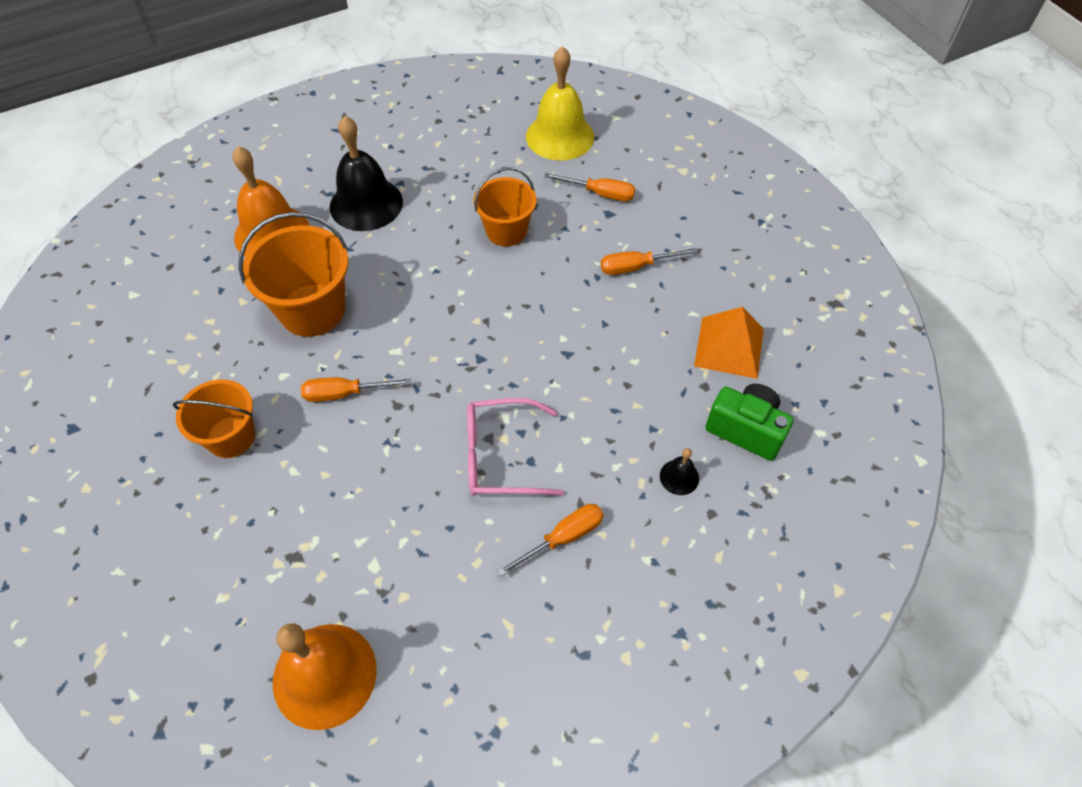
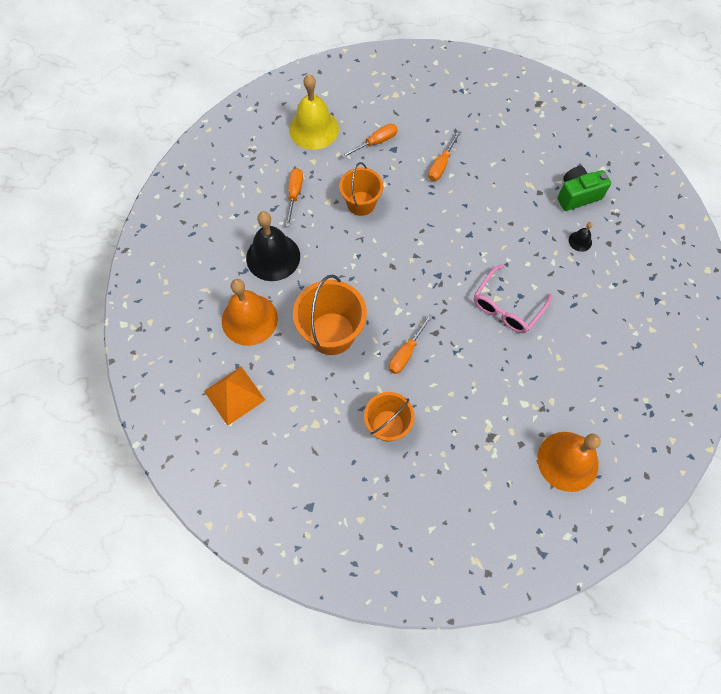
camera: 50 degrees left, 10 degrees up
orange screwdriver [497,504,604,577] -> orange screwdriver moved to [286,168,303,227]
orange pyramid [694,307,764,379] -> orange pyramid moved to [204,367,265,426]

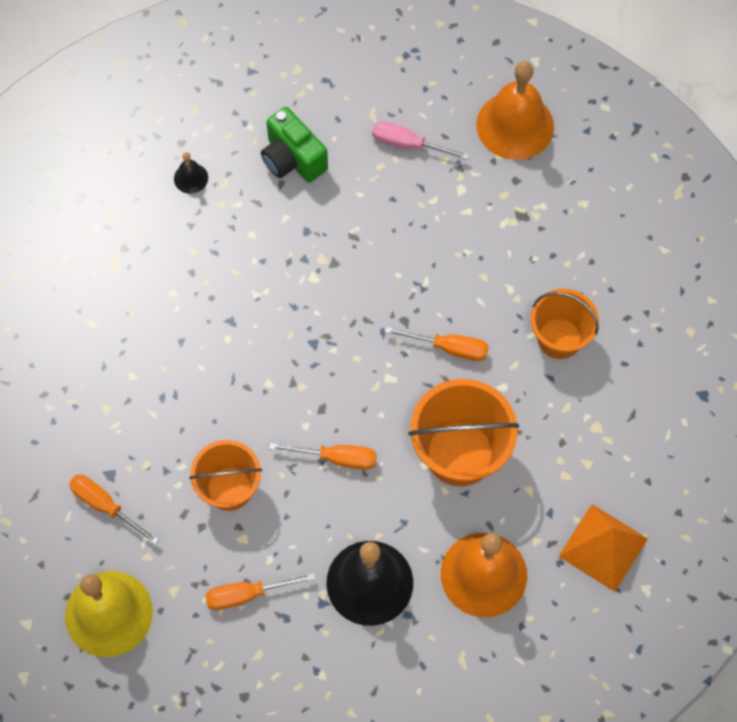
camera: 110 degrees left, 0 degrees up
orange screwdriver [428,131,461,181] -> orange screwdriver moved to [269,443,377,470]
pink glasses [474,264,552,333] -> none
green camera [557,166,611,211] -> green camera moved to [261,107,328,183]
none -> pink screwdriver [372,121,469,160]

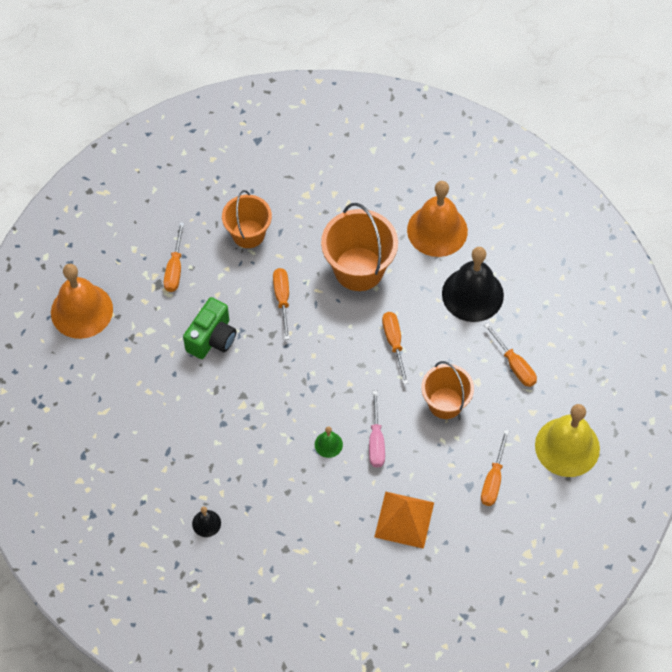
camera: 110 degrees left, 5 degrees down
green camera [261,107,328,183] -> green camera moved to [183,297,236,359]
pink screwdriver [372,121,469,160] -> pink screwdriver moved to [369,391,385,468]
orange pyramid [558,504,648,592] -> orange pyramid moved to [374,491,434,549]
none -> orange screwdriver [164,222,184,292]
none -> green bell [315,426,343,458]

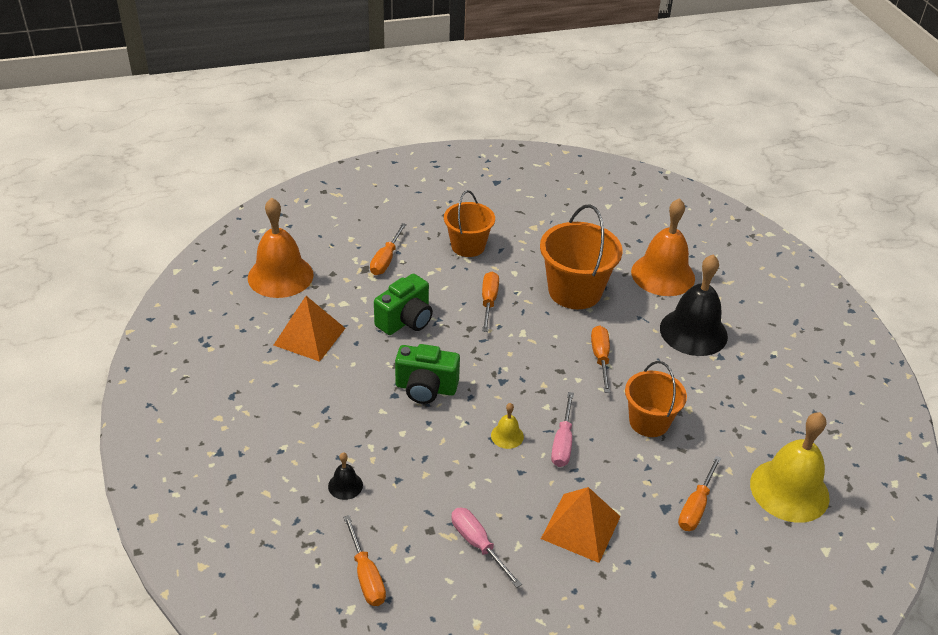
camera: 10 degrees right, 20 degrees down
green bell [315,426,343,458] -> yellow bell [491,403,524,449]
orange screwdriver [484,323,537,387] -> orange screwdriver moved to [343,515,386,606]
none -> orange pyramid [274,296,345,362]
none -> green camera [395,344,460,404]
none -> pink screwdriver [452,508,522,588]

